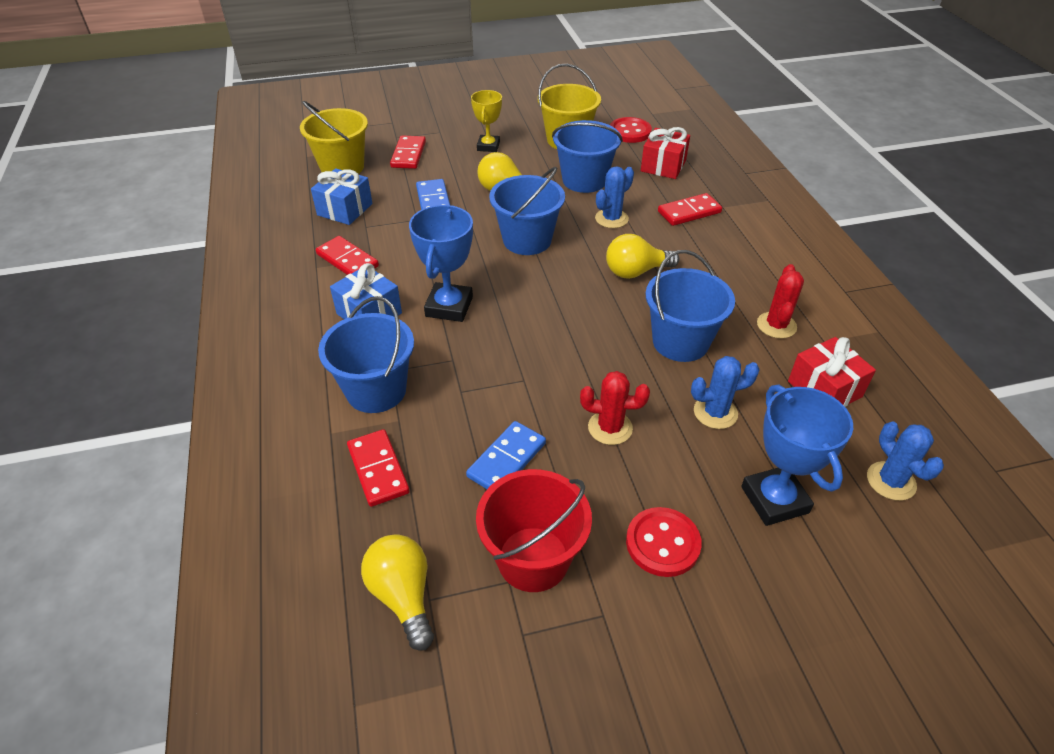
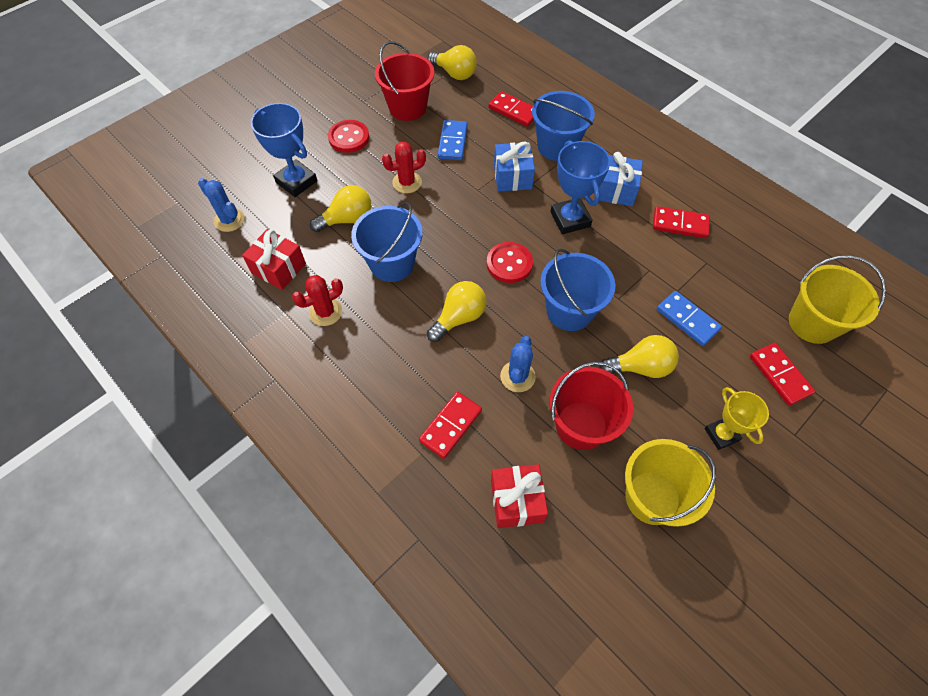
camera: 150 degrees right, 15 degrees up
blue gift [311,168,373,225] -> blue gift moved to [494,142,535,191]
blue bucket [552,120,623,193] -> red bucket [550,362,633,450]
red button [610,117,652,143] -> red button moved to [487,242,533,283]
blue cactus [691,356,760,429] -> yellow light bulb [310,185,371,232]
red cactus [757,264,804,339] -> red cactus turned 75 degrees clockwise [292,275,343,326]

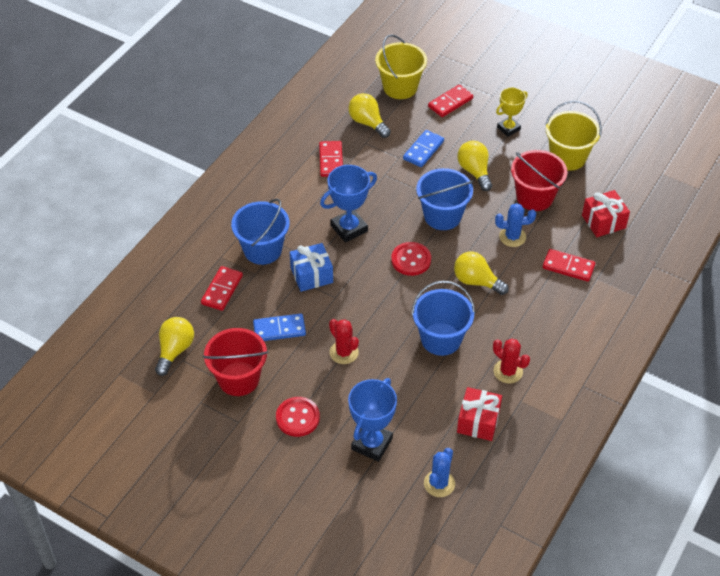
camera: 105 degrees left, 10 degrees down
yellow light bulb [310,185,371,232] -> yellow light bulb moved to [348,93,391,138]
blue gift [599,152,643,206] -> none

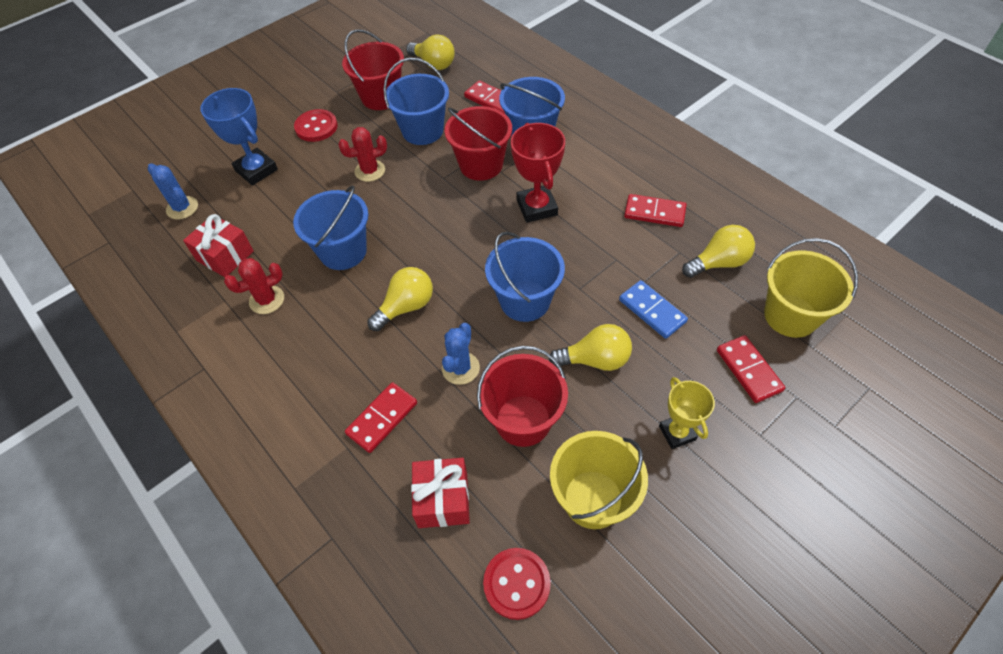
camera: 110 degrees right, 5 degrees up
blue domino [253,314,306,341] -> blue bucket [383,58,449,145]
blue gift [290,243,333,292] -> red bucket [444,106,512,181]
blue trophy [320,165,377,243] -> red trophy [511,123,565,223]
red button [391,242,431,276] -> red button moved to [483,548,551,620]

